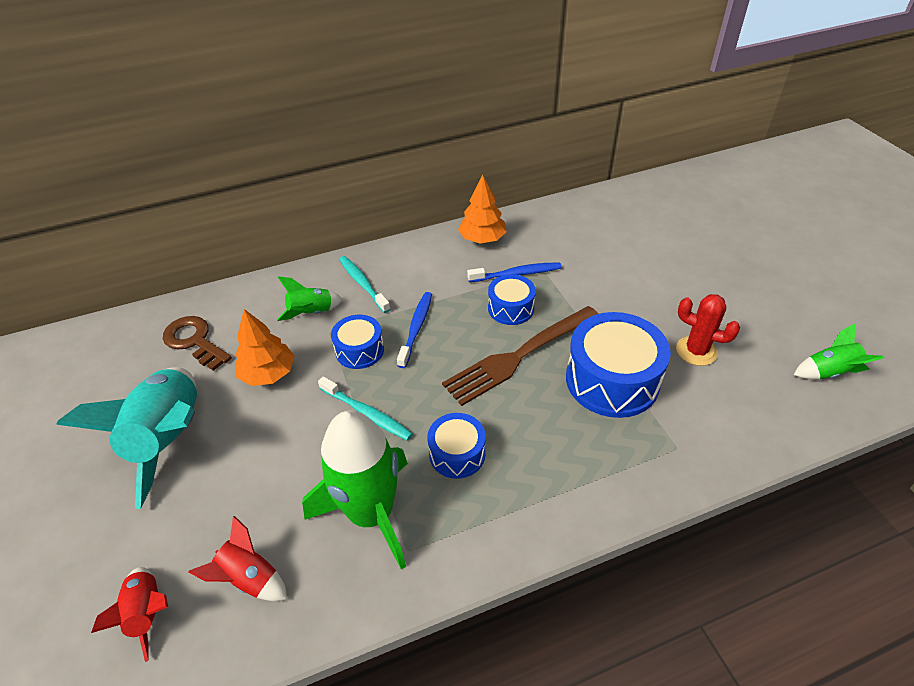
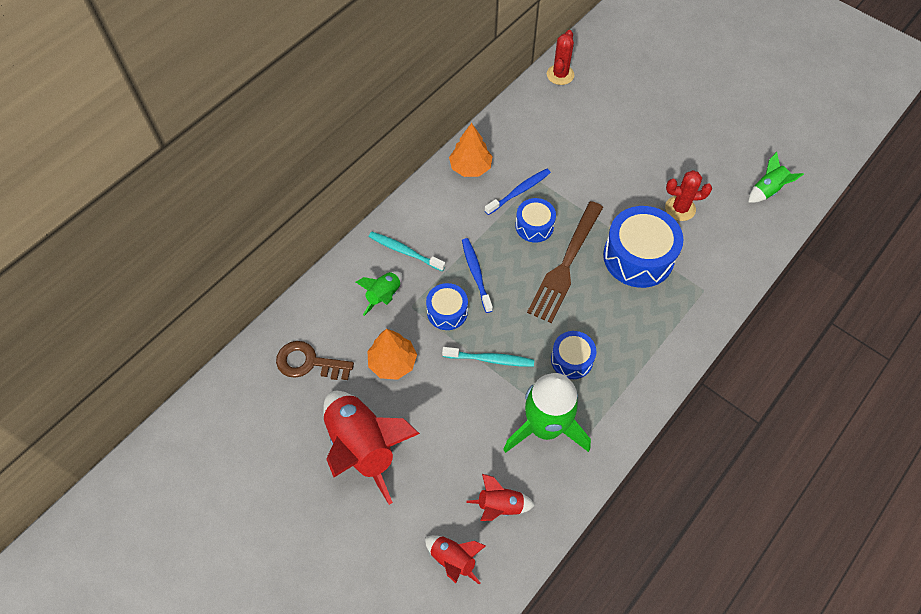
camera: 30 degrees left, 15 degrees up
turquoise rocket [56,367,197,509] -> red rocket [323,391,420,505]
none -> red cactus [547,30,574,85]

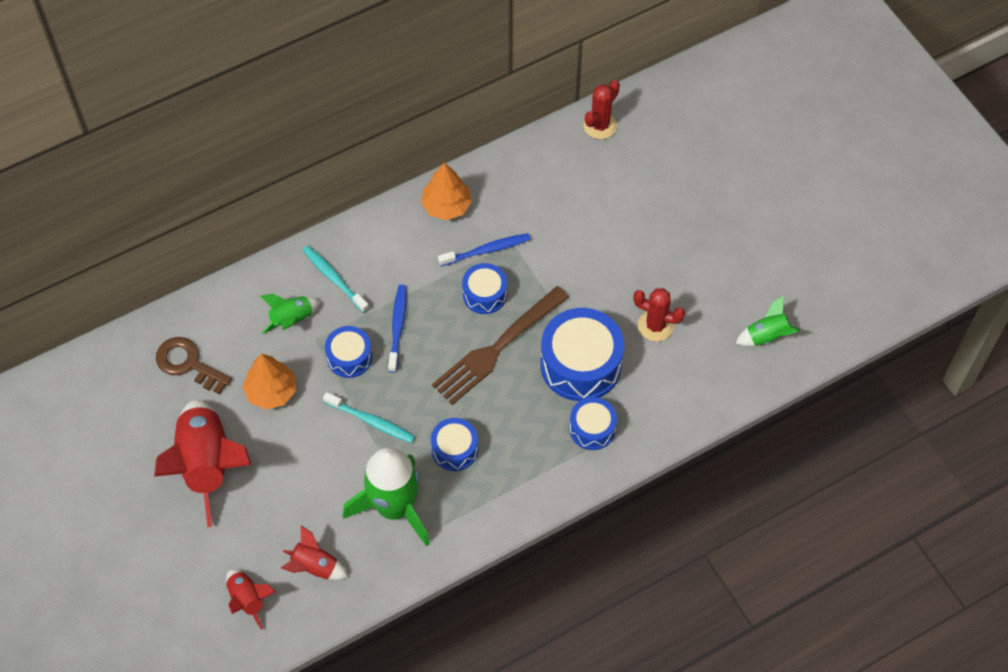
camera: 20 degrees right, 0 degrees up
none -> blue drum [569,397,617,450]

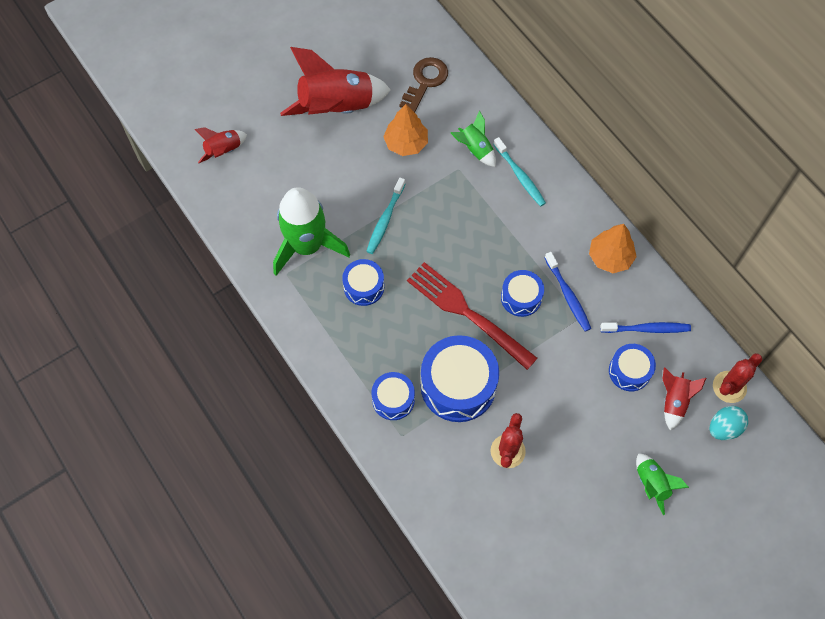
camera: 85 degrees right, 5 degrees up
red rocket [281,525,348,580] -> red rocket moved to [663,367,706,430]
turquoise toothbrush [303,246,369,313] -> turquoise toothbrush turned 105 degrees clockwise [493,137,546,207]
blue drum [325,326,372,378] -> blue drum moved to [609,344,656,391]
blue toothbrush [388,285,407,373] -> blue toothbrush moved to [600,322,691,333]
brown fork [432,286,569,405] -> red fork [407,262,538,370]
red cactus [583,80,620,139] -> red cactus turned 75 degrees counterclockwise [713,353,762,403]
green rocket [736,296,800,346] -> green rocket moved to [636,453,689,515]
none -> turquoise egg [710,406,748,440]

